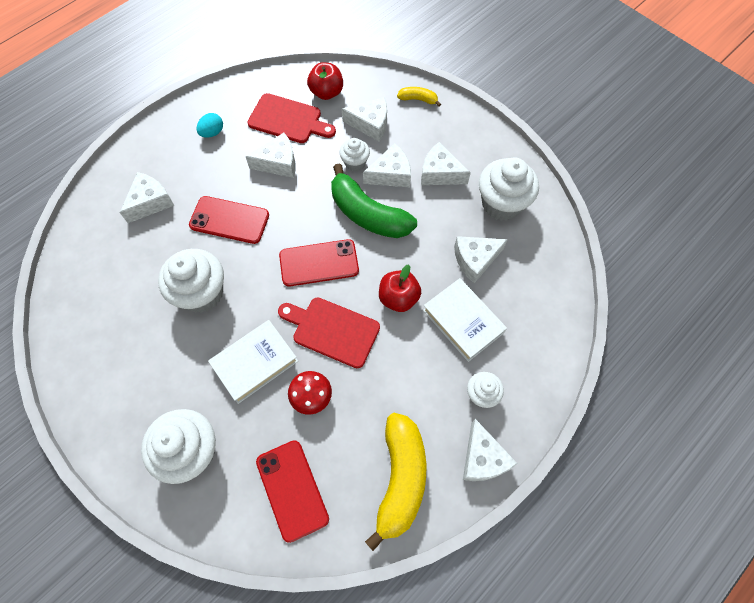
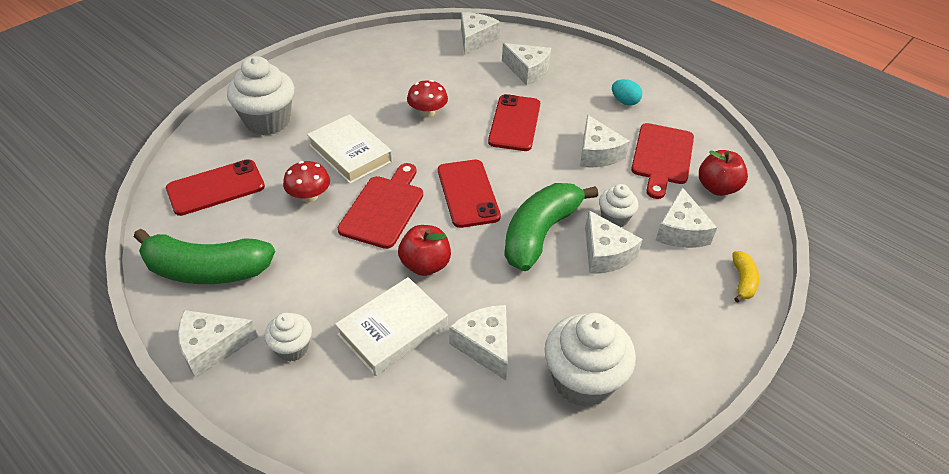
camera: 85 degrees right, 20 degrees down
white cupcake [158,249,224,313] -> red mushroom [407,80,448,117]
yellow banana [365,413,426,551] -> green banana [134,229,275,284]
white cheese [421,142,471,185] -> white cheese moved to [461,12,500,55]

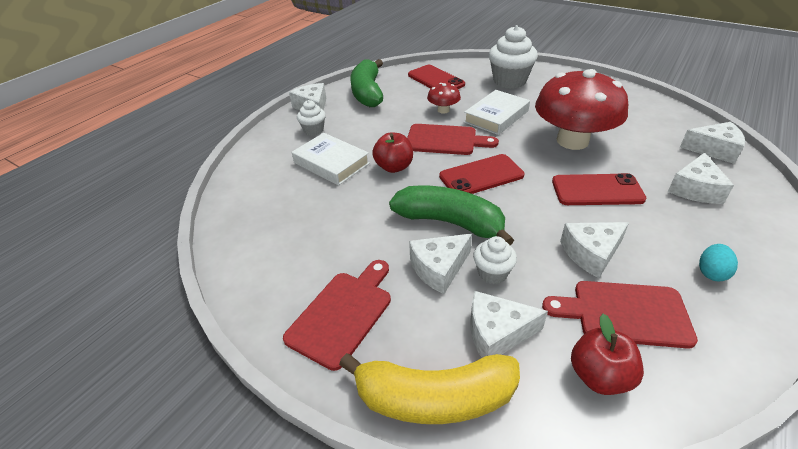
camera: 85 degrees right, 5 degrees down
red mushroom [407,80,448,117] -> red mushroom [535,69,628,150], size x2.29
white cheese [449,305,508,380] -> none
white cupcake [545,313,636,407] -> none
yellow banana [732,251,759,303] -> yellow banana [339,353,520,424], size x2.18
none -> red cutting board [283,260,391,371]

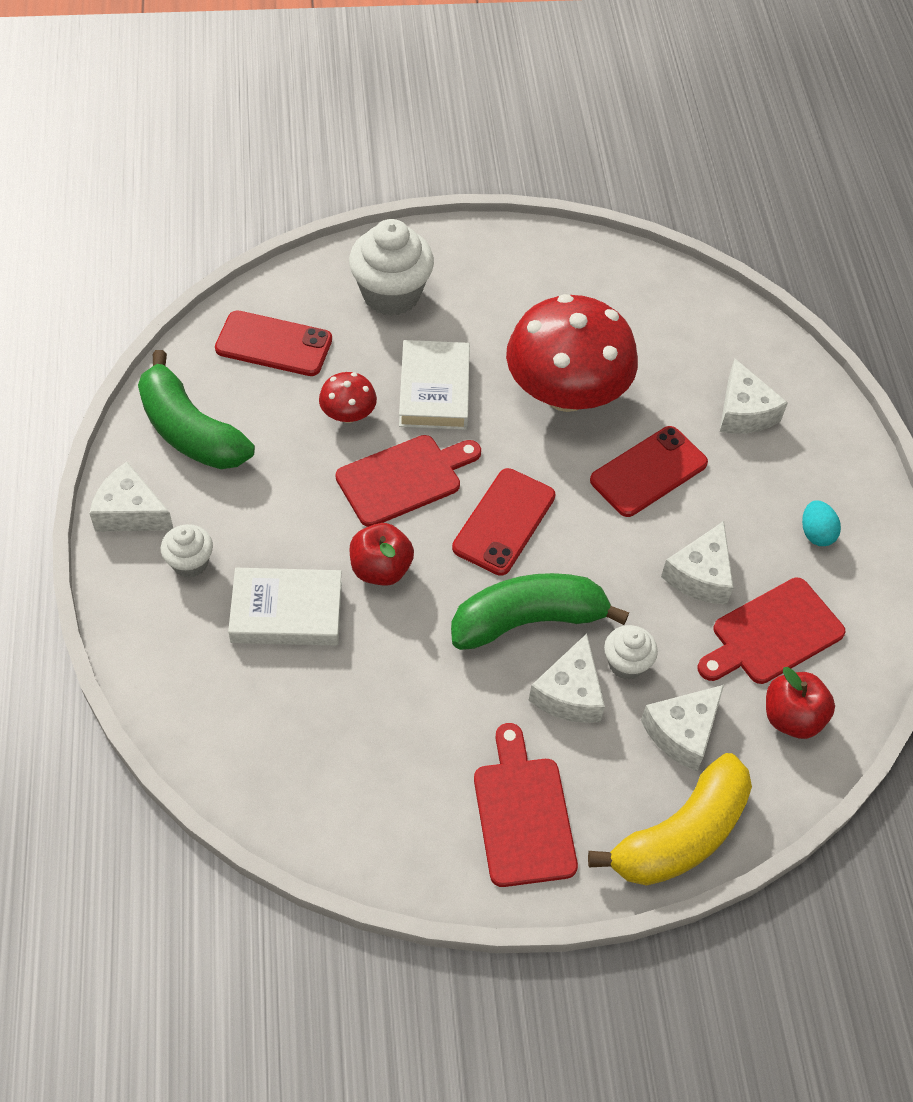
camera: 45 degrees left, 15 degrees up
white cheese [680,122,745,164] -> none

